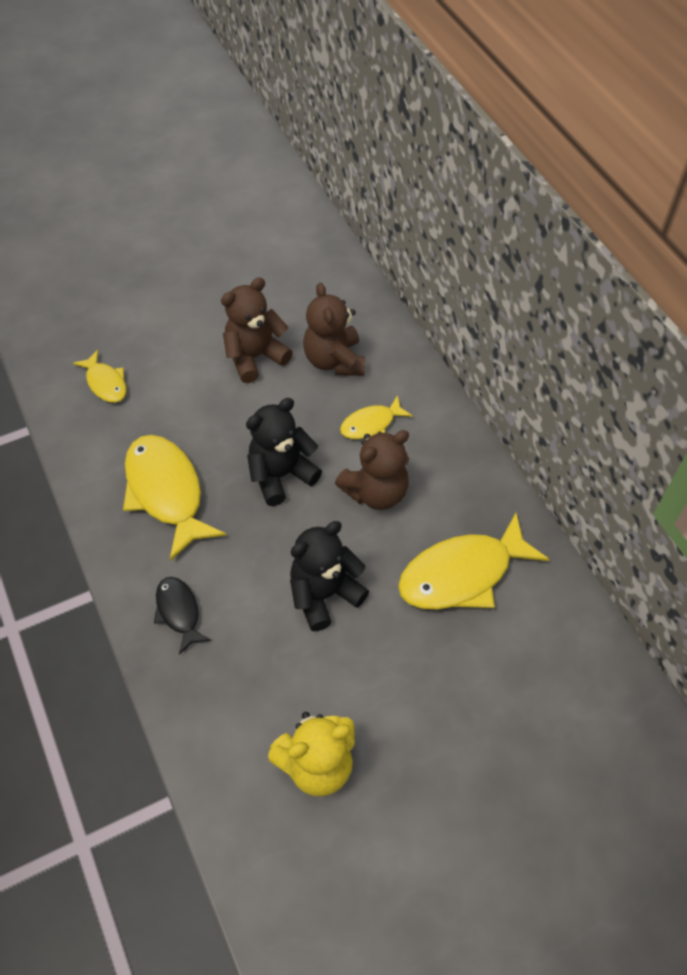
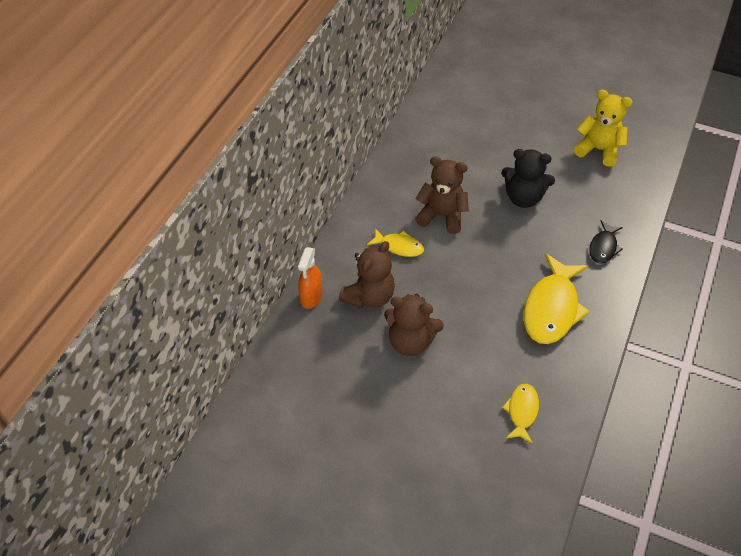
camera: 130 degrees left, 5 degrees down
black teddy bear [246,398,322,506] -> none
yellow fish [398,513,549,609] -> none
none -> orange spray bottle [298,247,323,309]

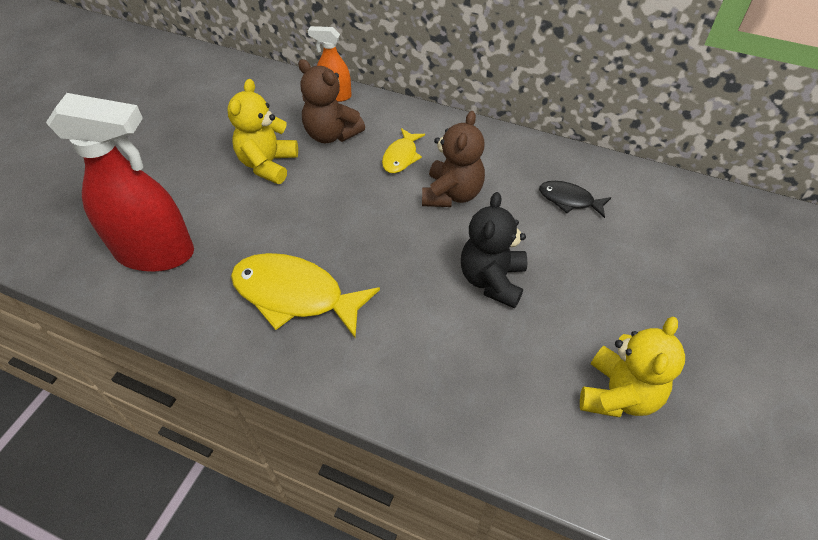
camera: 90 degrees right, 0 degrees up
brown teddy bear [384,294,444,356] -> yellow teddy bear [227,79,298,184]
yellow fish [502,384,539,444] -> red spray bottle [46,93,194,272]
black fish [589,220,623,264] -> black fish moved to [539,181,611,218]

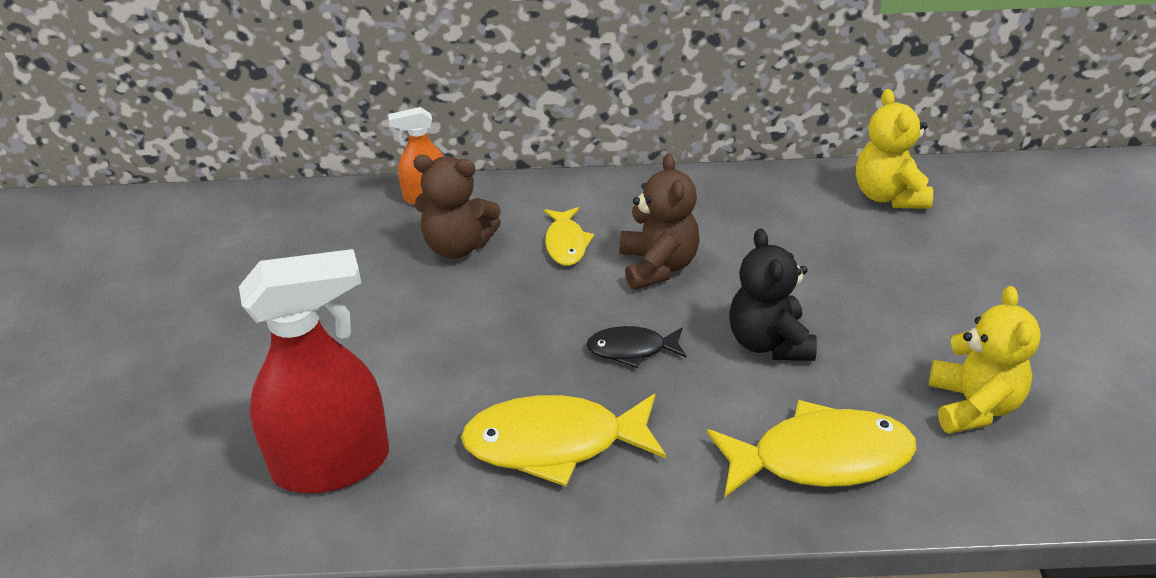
camera: 25 degrees left, 10 degrees down
yellow teddy bear [227,79,298,184] -> yellow teddy bear moved to [856,89,933,209]
black fish [539,181,611,218] -> black fish moved to [586,326,687,368]
none -> yellow fish [707,400,917,498]

